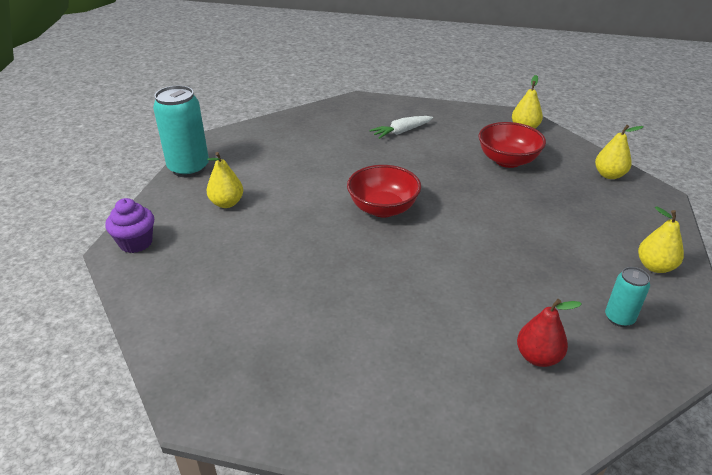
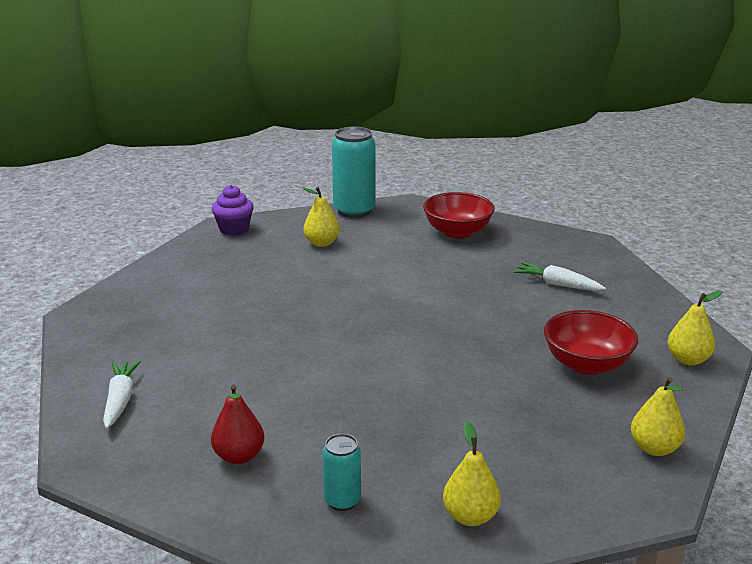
camera: 60 degrees right, 10 degrees down
red bowl [347,165,421,218] -> red bowl moved to [423,192,495,239]
none -> white carrot [103,360,141,429]

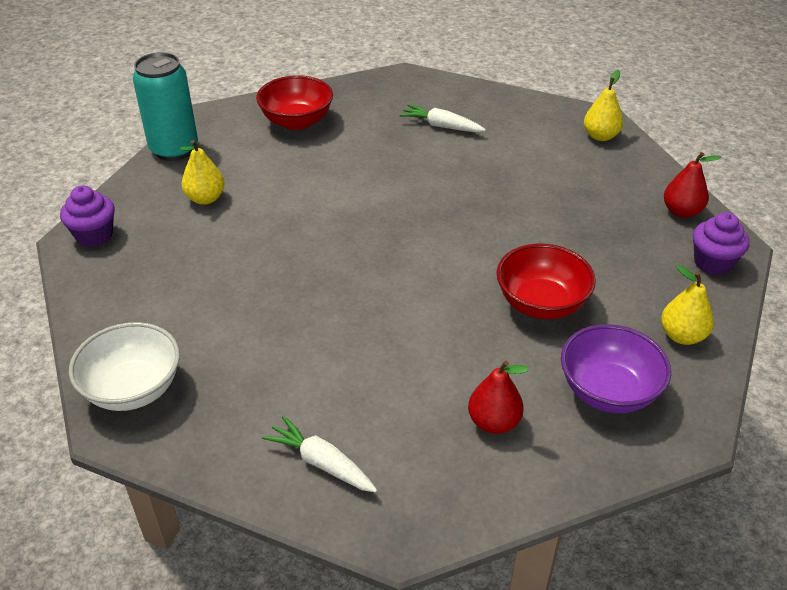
camera: 50 degrees left, 15 degrees up
turquoise can [322,434,361,511] -> purple bowl [561,324,671,413]
white carrot [514,262,606,291] -> white carrot turned 45 degrees clockwise [399,104,486,132]
red bowl [544,310,638,375] -> red bowl moved to [497,244,596,319]
yellow pear [631,377,685,456] -> red pear [664,152,722,218]
none -> white bowl [69,322,180,411]
none -> purple cupcake [693,212,749,275]

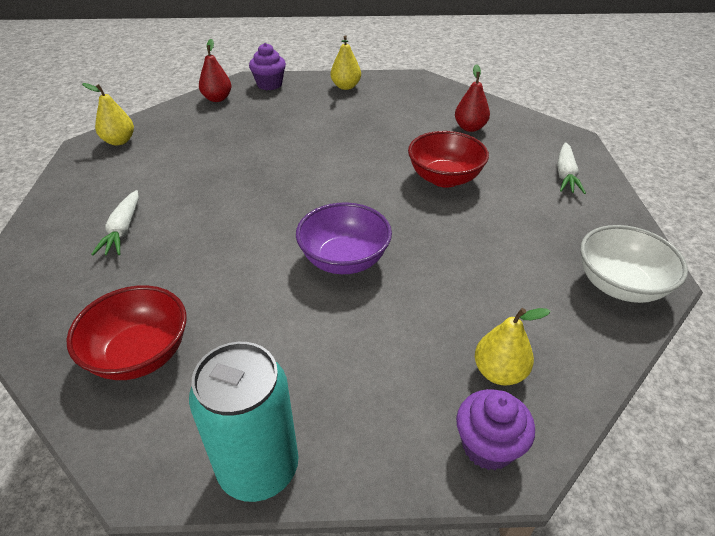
camera: 115 degrees left, 0 degrees up
yellow pear [179,140,225,205] -> yellow pear moved to [475,308,551,386]
red bowl [497,244,596,319] -> red bowl moved to [408,131,489,188]
purple bowl [561,324,671,413] -> purple bowl moved to [296,202,392,274]

